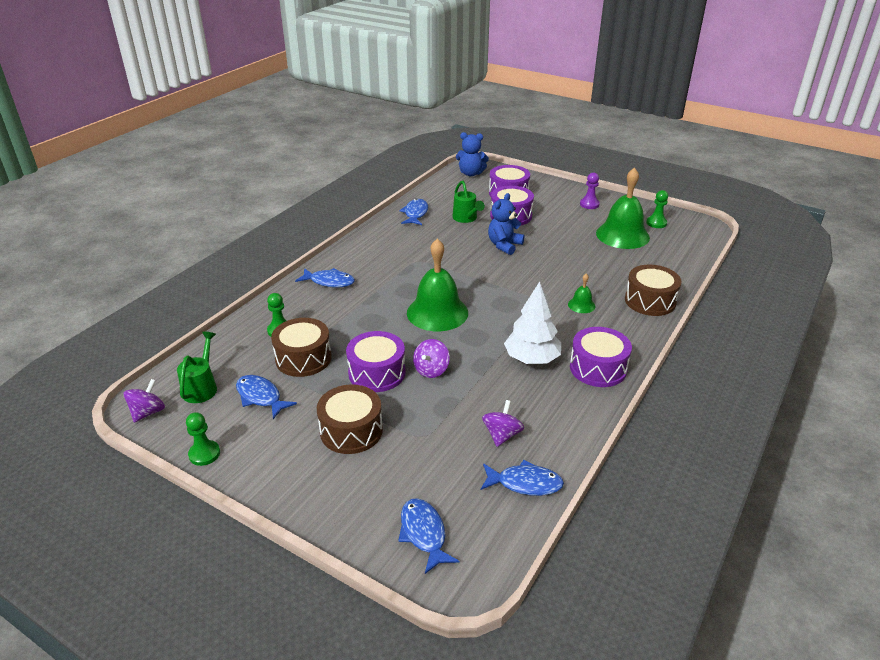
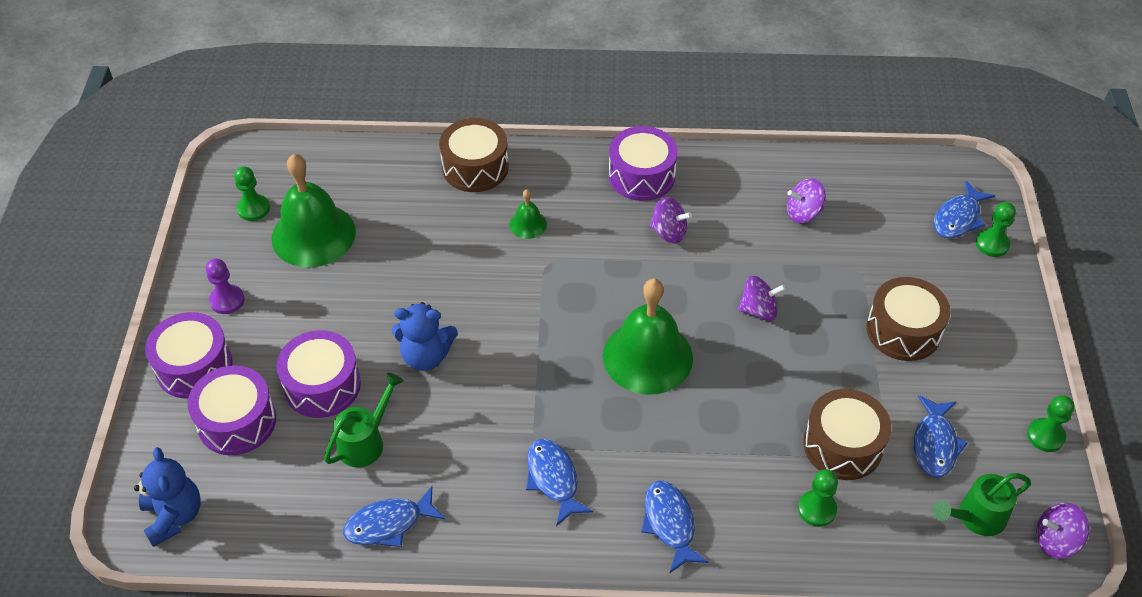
camera: 120 degrees left, 15 degrees up
purple drum [346,331,406,392] -> purple drum moved to [145,312,233,399]
blue fish [481,460,564,496] -> blue fish moved to [526,439,594,526]
white tree [504,281,561,364] -> purple spinning top [650,197,692,244]
none -> green pawn [976,202,1016,257]

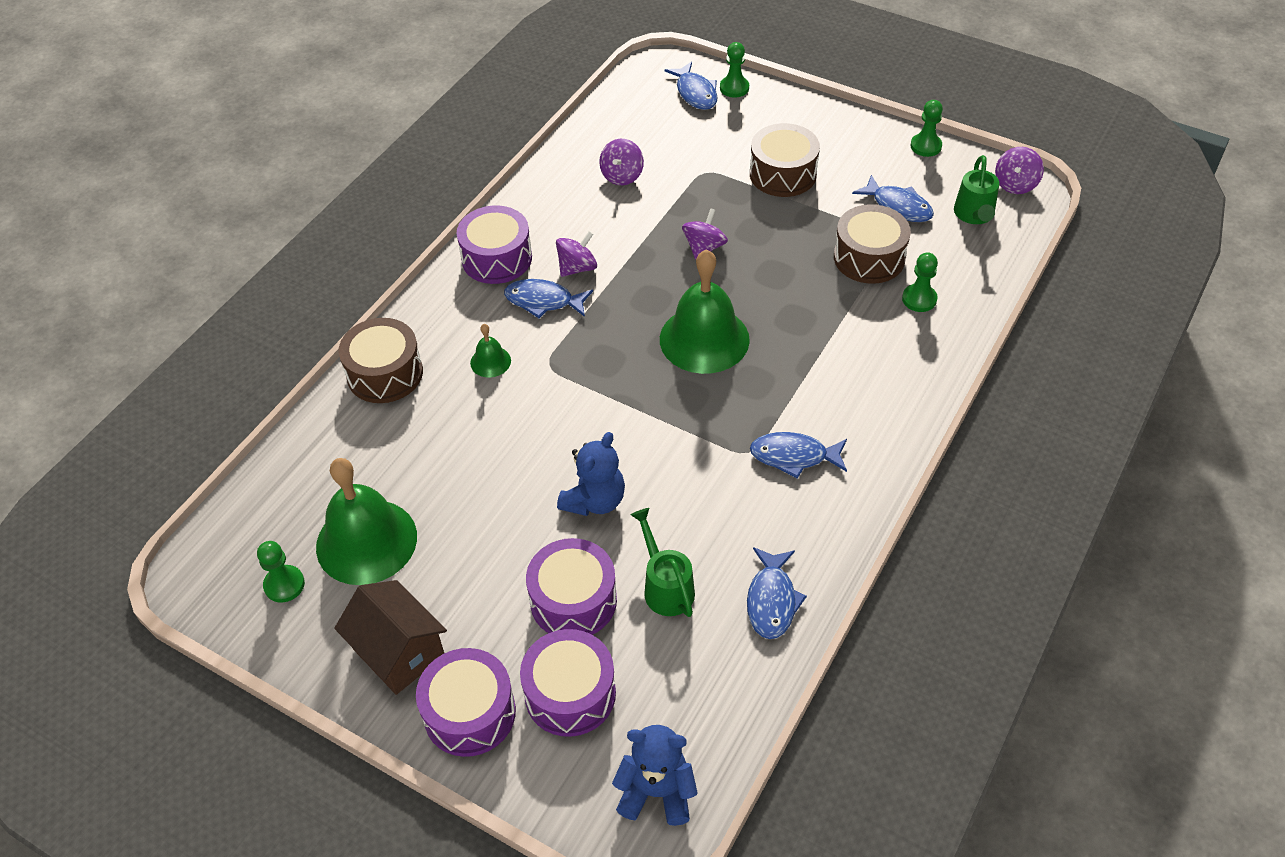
camera: 60 degrees left, 0 degrees up
purple pawn [206,259,244,314] -> brown house [334,580,447,695]
blue fish [641,481,709,573] -> blue fish moved to [504,279,593,318]

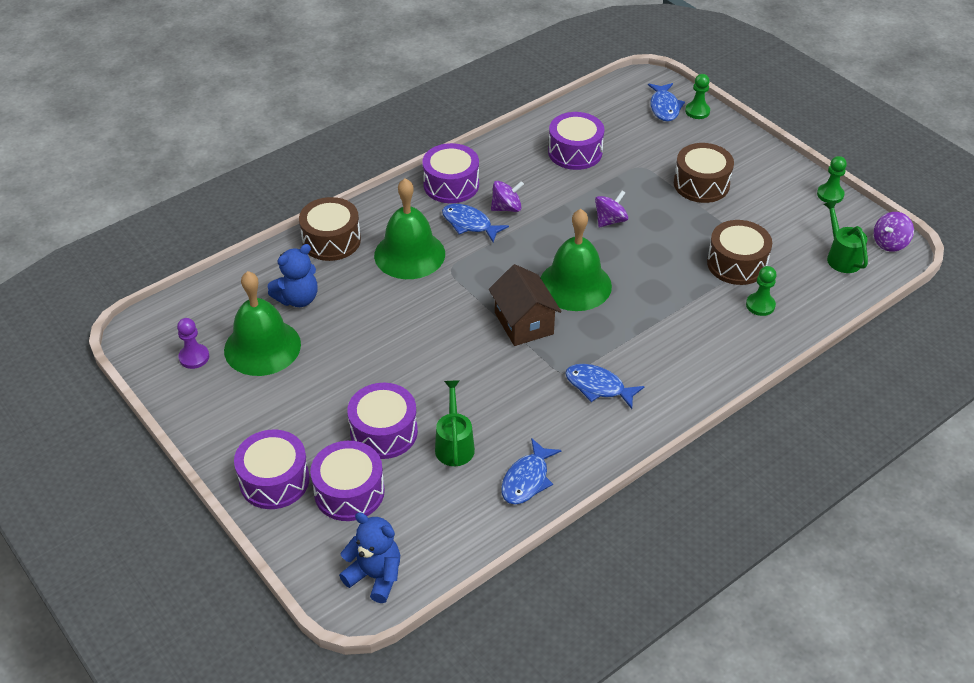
camera: 20 degrees right, 5 degrees down
green pawn [257,541,305,603] -> purple pawn [177,318,209,369]
brown house [334,580,447,695] -> brown house moved to [489,264,562,346]
green bell [470,324,511,377] -> green bell [374,178,445,279], size x2.23
blue teddy bear [557,432,625,516] -> blue teddy bear moved to [268,244,318,307]
purple spinning top [599,139,644,185] -> purple drum [548,112,604,170]
blue fish [852,175,934,222] -> none
green watering can [954,155,999,224] -> green watering can turned 135 degrees clockwise [824,201,868,273]

